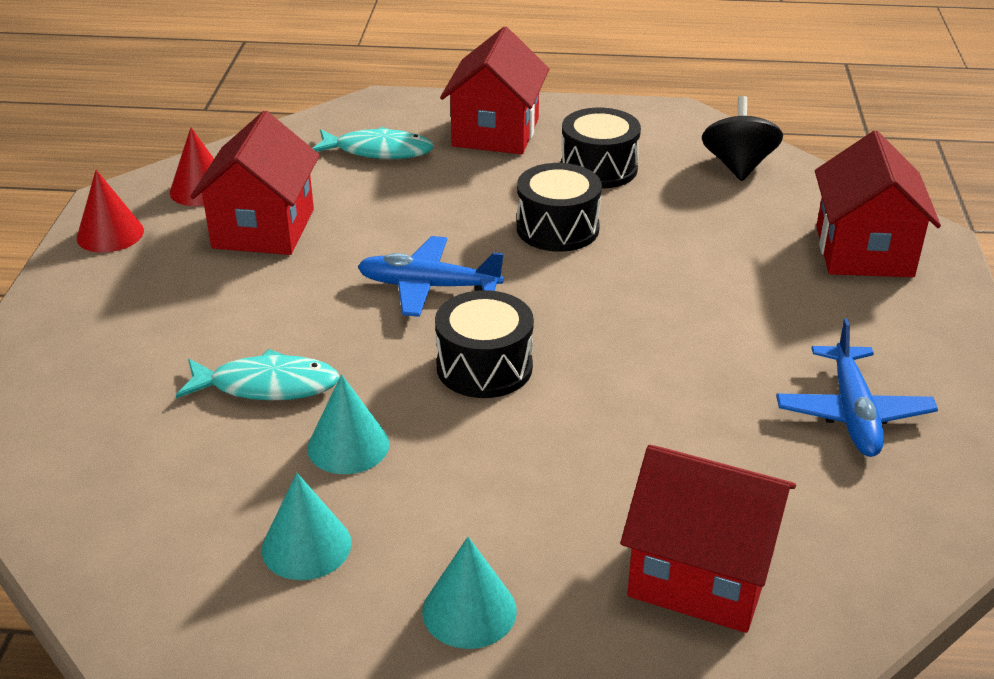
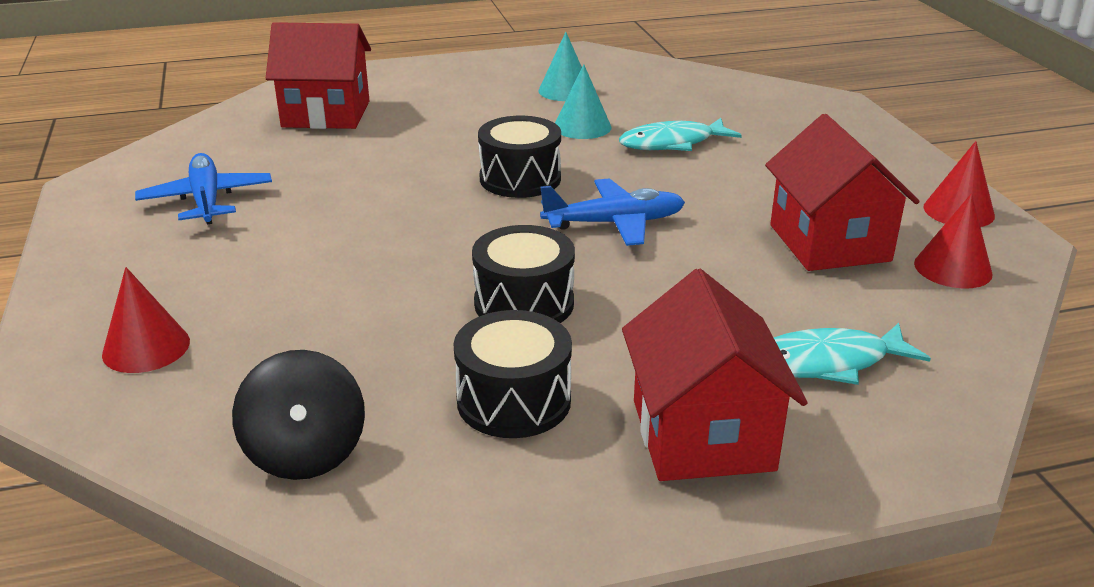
camera: 160 degrees right, 5 degrees down
turquoise cone [422,537,517,649] -> none
red house [815,131,941,277] -> red cone [102,267,190,373]

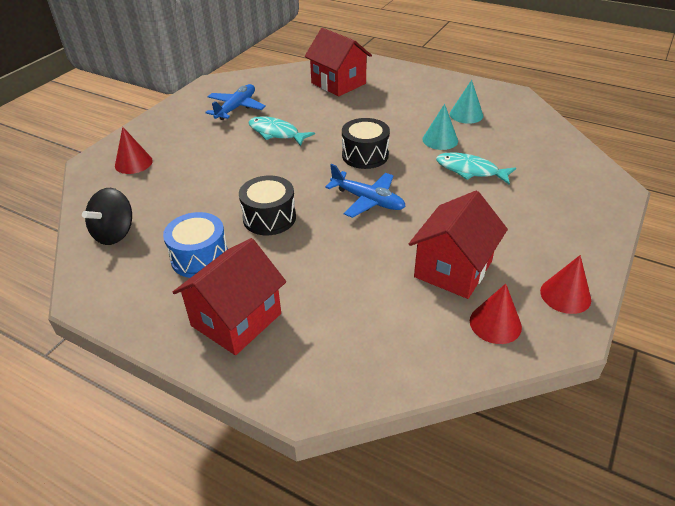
camera: 45 degrees right, 10 degrees up
black drum [453,310,572,438] -> blue drum [163,212,228,278]
turquoise fish [774,323,931,385] -> turquoise fish moved to [248,117,315,146]

